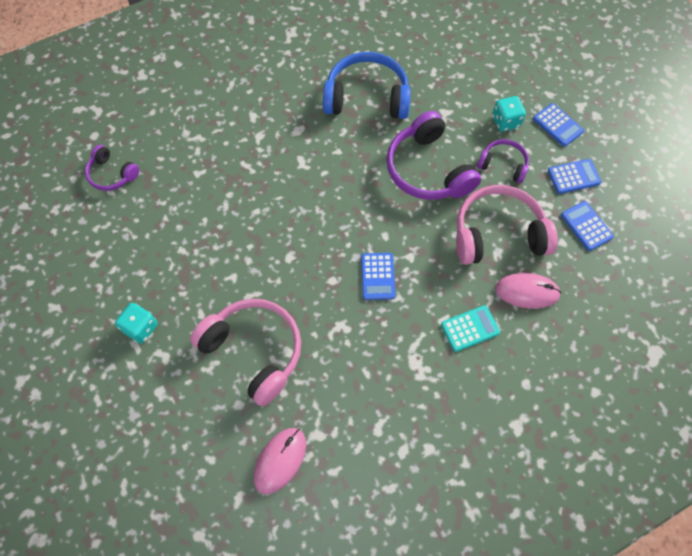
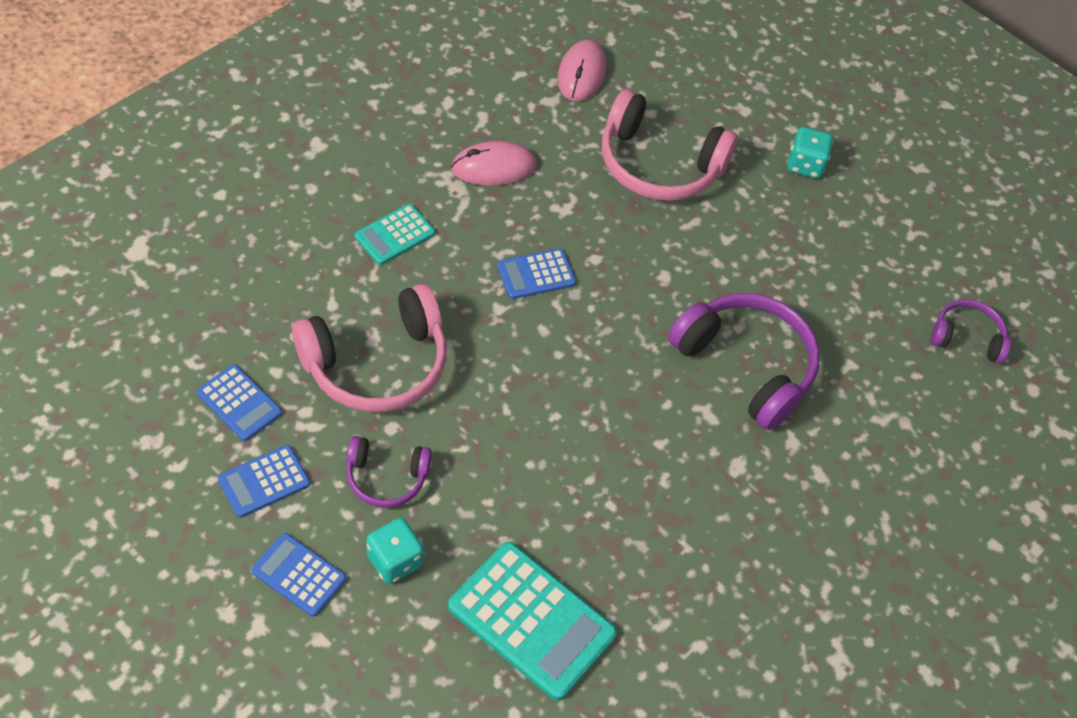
camera: 155 degrees right, 10 degrees down
blue headphones [323,52,411,119] -> none
blue calculator [361,253,395,300] -> blue calculator turned 90 degrees counterclockwise [497,248,576,299]
purple headphones [386,111,481,200] -> purple headphones moved to [668,293,820,430]
pink mouse [495,273,561,309] -> pink mouse moved to [451,141,537,186]
none -> turquoise calculator [448,542,617,701]

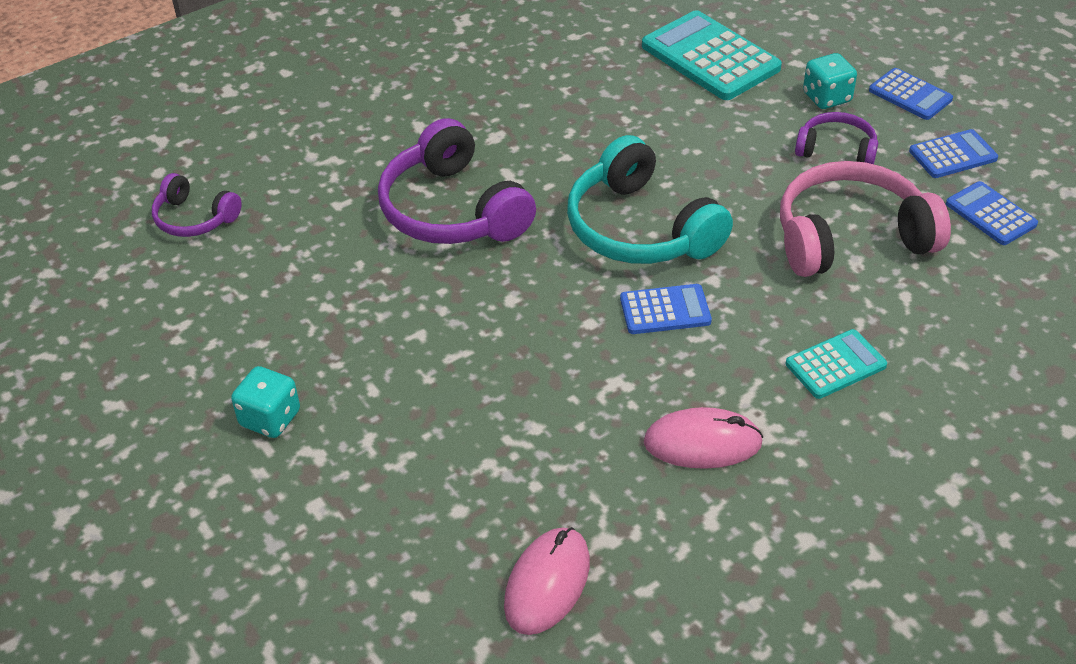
camera: 160 degrees left, 10 degrees down
pink headphones [602,89,738,201] -> none
none -> turquoise headphones [567,135,733,264]

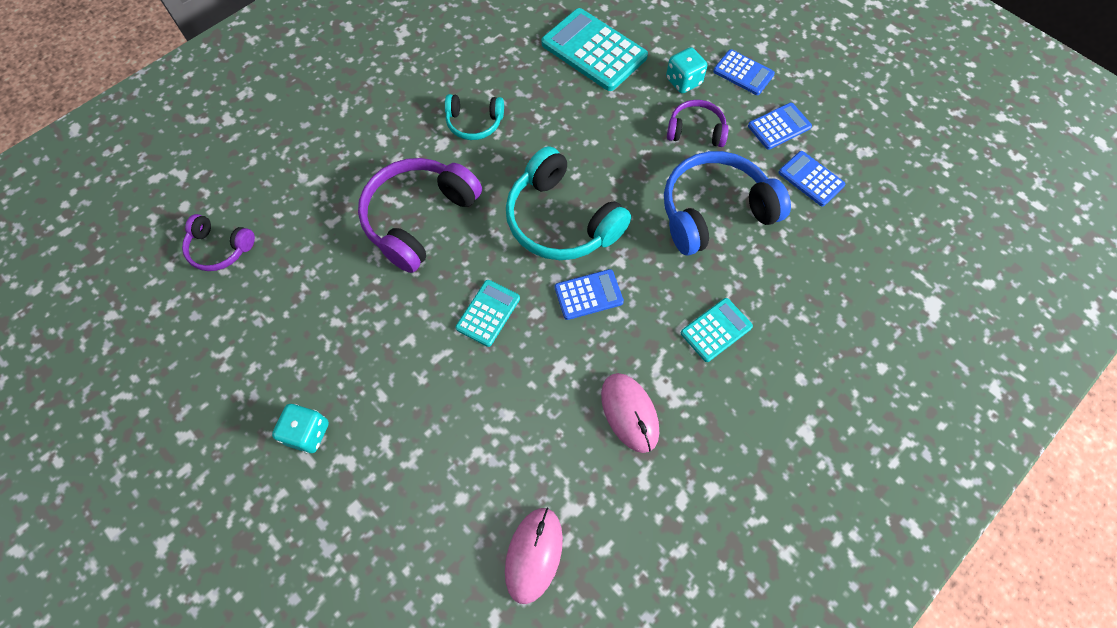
camera: 10 degrees left, 20 degrees up
purple headphones [378,118,536,244] -> purple headphones turned 75 degrees clockwise [358,158,482,273]
pink mouse [644,407,763,469] -> pink mouse turned 75 degrees clockwise [601,373,659,453]
pink headphones [780,161,951,277] -> blue headphones [664,151,791,255]
none -> turquoise headphones [445,94,504,140]
none -> turquoise calculator [456,280,520,347]

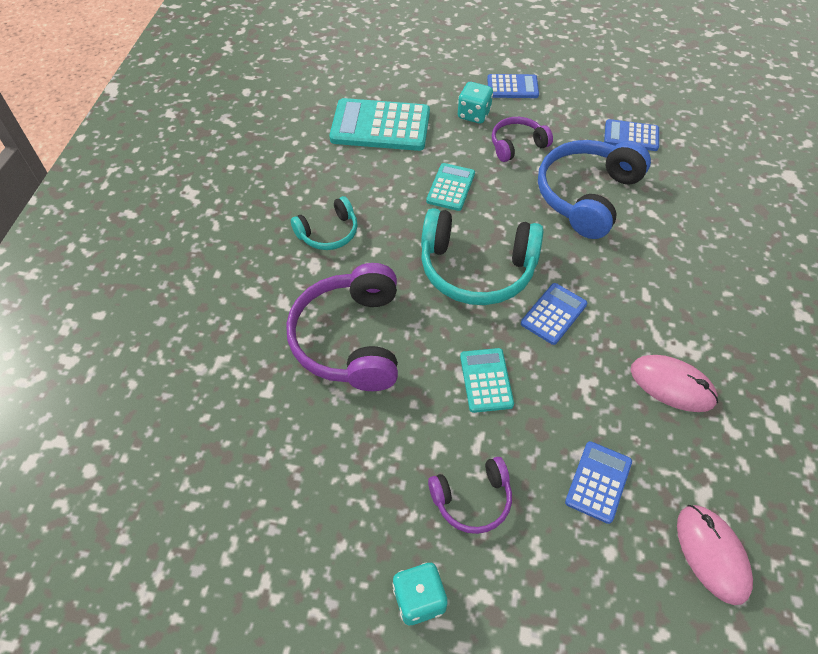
camera: 35 degrees left, 10 degrees down
purple headphones [182,214,255,271] -> purple headphones moved to [428,457,512,534]
turquoise calculator [681,298,753,362] -> turquoise calculator moved to [426,163,475,211]
blue calculator [748,103,812,150] -> blue calculator moved to [565,441,632,524]

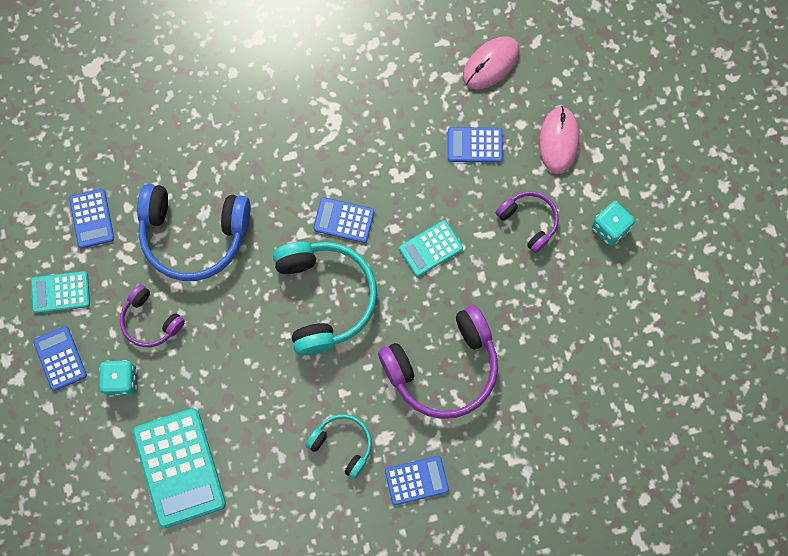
camera: 115 degrees left, 20 degrees up
turquoise calculator [426,163,475,211] -> turquoise calculator moved to [31,271,90,313]
pink mouse [631,355,718,412] -> pink mouse moved to [539,106,579,174]
none -> blue calculator [385,456,449,505]

